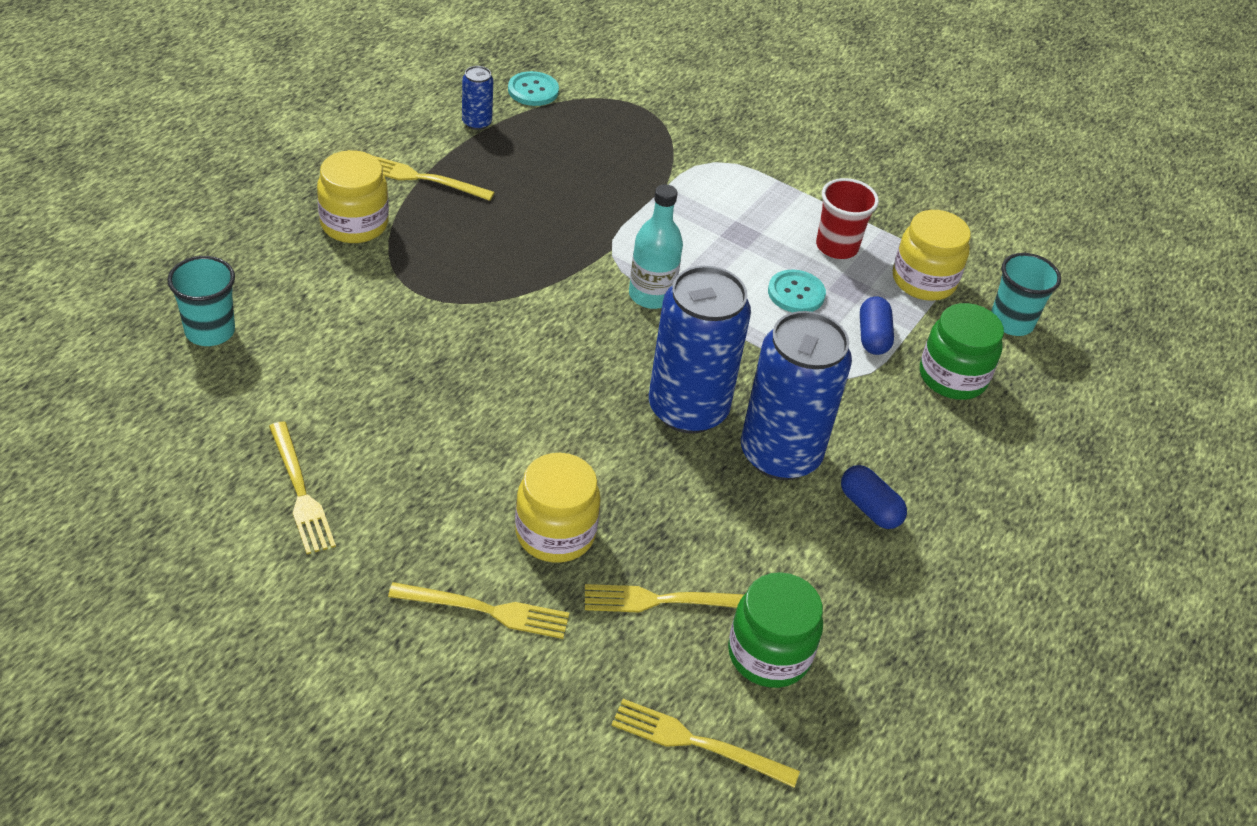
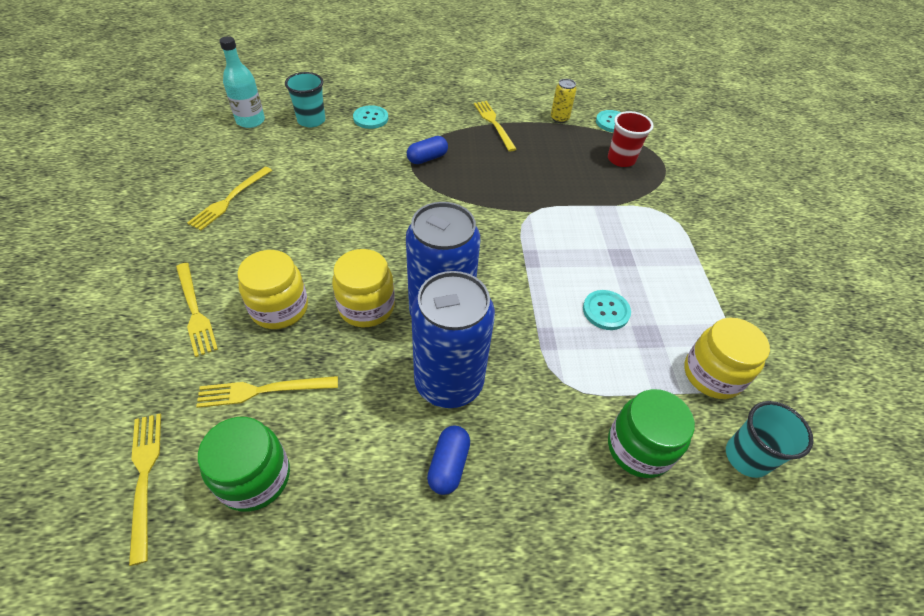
camera: 55 degrees right, 5 degrees up
yellow jar [317,150,389,243] -> yellow jar moved to [332,249,395,327]
blue can [462,66,493,130] -> yellow can [551,79,577,123]
yellow fork [585,584,745,612] -> yellow fork turned 60 degrees counterclockwise [196,376,338,408]
turquoise bottle [629,184,683,309] -> turquoise bottle moved to [219,36,265,128]
red cup [816,178,879,259] -> red cup moved to [608,111,654,167]
blue capsule [860,297,894,355] -> blue capsule moved to [407,136,448,164]
none -> turquoise button [353,105,388,129]

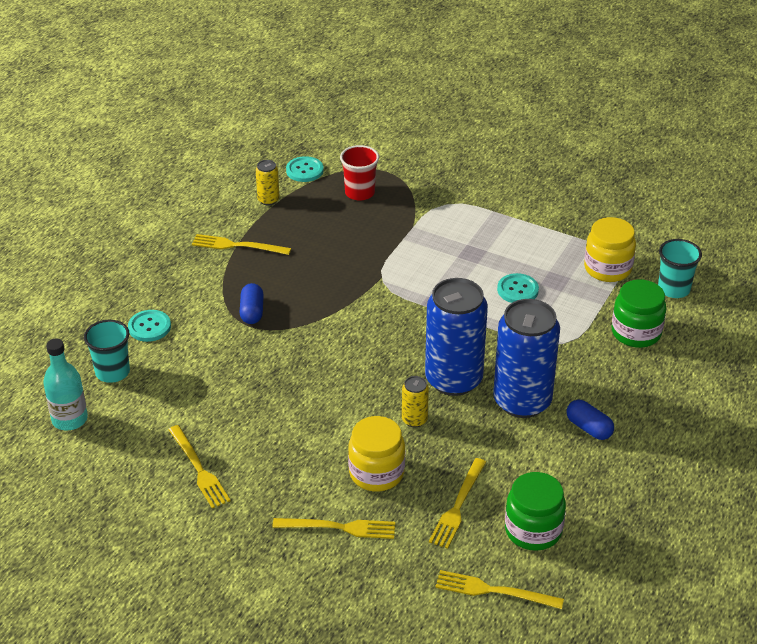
camera: 55 degrees left, 10 degrees down
yellow jar [332,249,395,327] -> yellow can [402,376,429,428]

